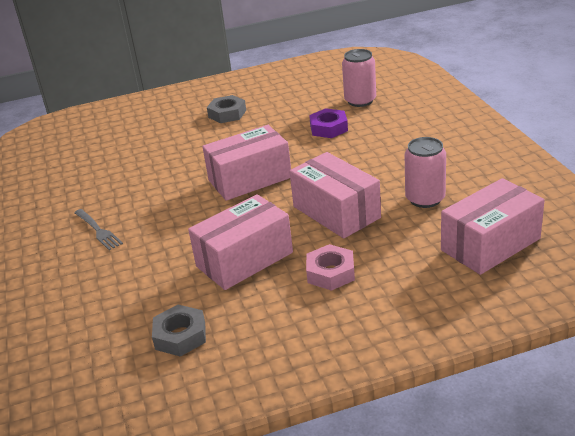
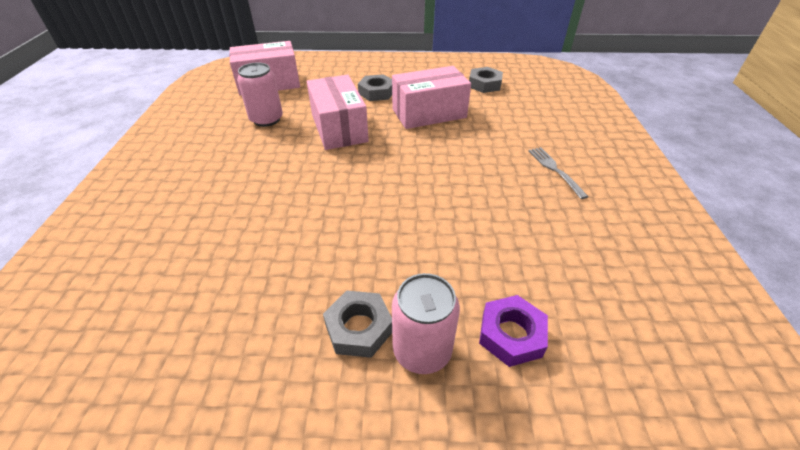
camera: 165 degrees left, 10 degrees up
pink box [202,125,291,201] -> none
pink nut [306,244,355,291] -> grey nut [358,74,392,101]
purple nut [309,108,348,138] -> purple nut moved to [479,295,548,367]
pink can [342,49,376,107] -> pink can moved to [392,273,460,374]

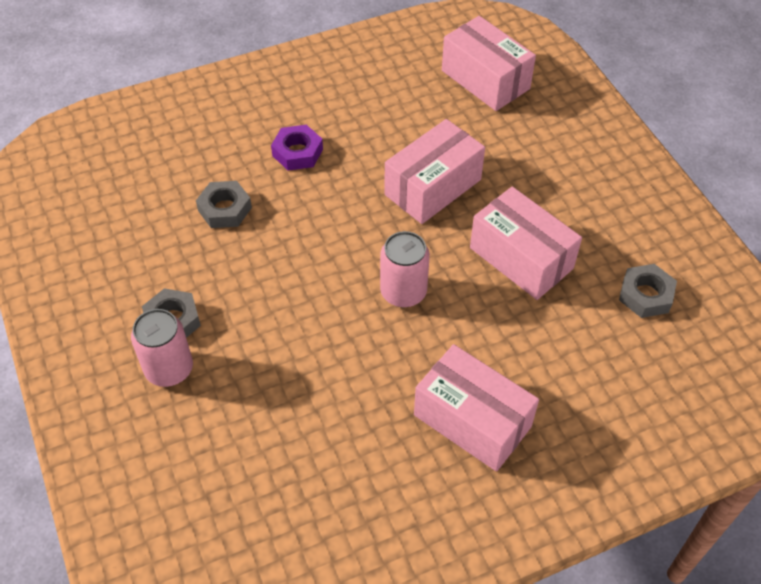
camera: 65 degrees right, 10 degrees up
pink can [237,63,283,127] -> pink can moved to [380,231,430,307]
grey nut [358,74,392,101] -> grey nut moved to [196,181,252,228]
purple nut [479,295,548,367] -> purple nut moved to [271,125,323,171]
grey fork [528,147,589,199] -> pink box [414,344,539,471]

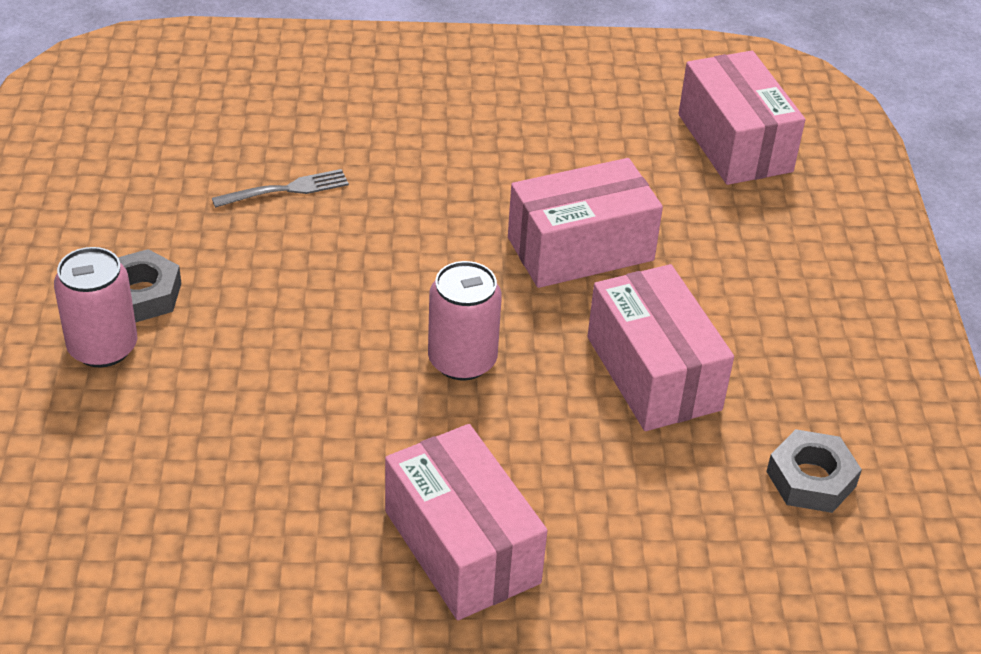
camera: 20 degrees right, 10 degrees down
grey nut [196,181,252,228] -> grey fork [212,169,349,208]
purple nut [271,125,323,171] -> none

